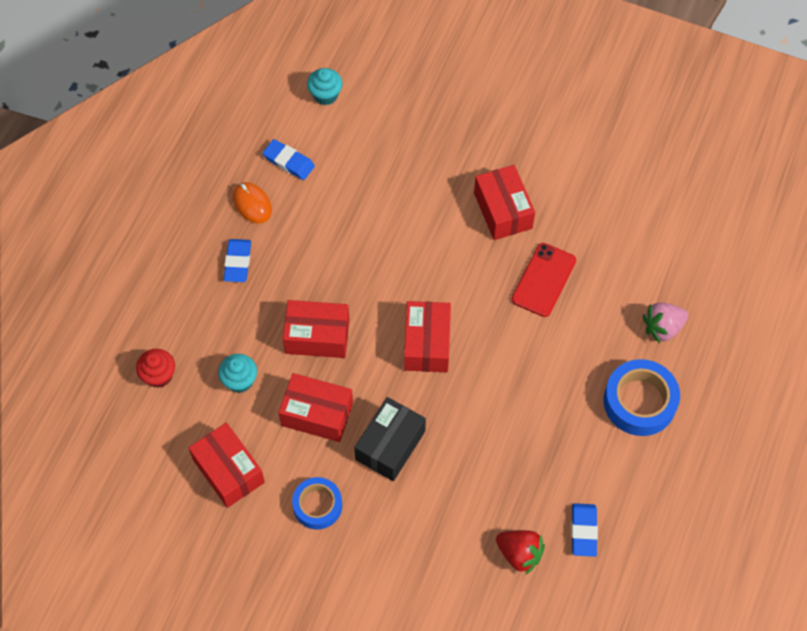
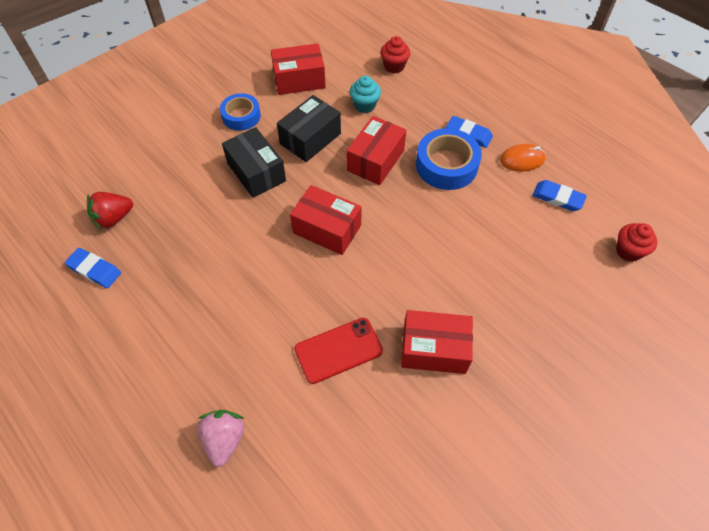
camera: 115 degrees right, 5 degrees down
blue eraser [262,139,315,180] -> blue eraser turned 60 degrees clockwise [532,180,587,211]
red box [278,373,353,442] -> black box [277,95,341,162]
turquoise cupcake [307,68,342,105] -> red cupcake [616,223,657,262]
red phone [511,243,576,317] -> red phone turned 75 degrees counterclockwise [294,318,383,384]
blue tape [604,359,680,436] -> blue tape moved to [416,128,482,190]

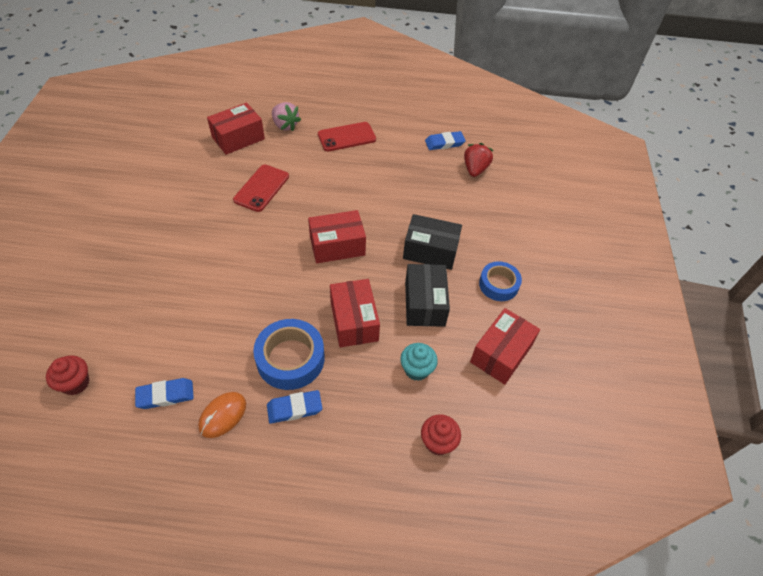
camera: 135 degrees right, 5 degrees down
red box [401,310,473,374] -> red box moved to [207,103,265,155]
none -> red phone [318,122,376,151]

